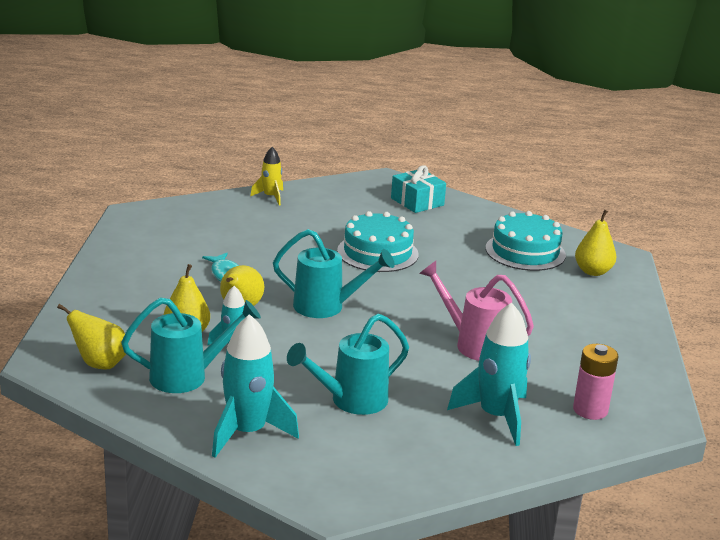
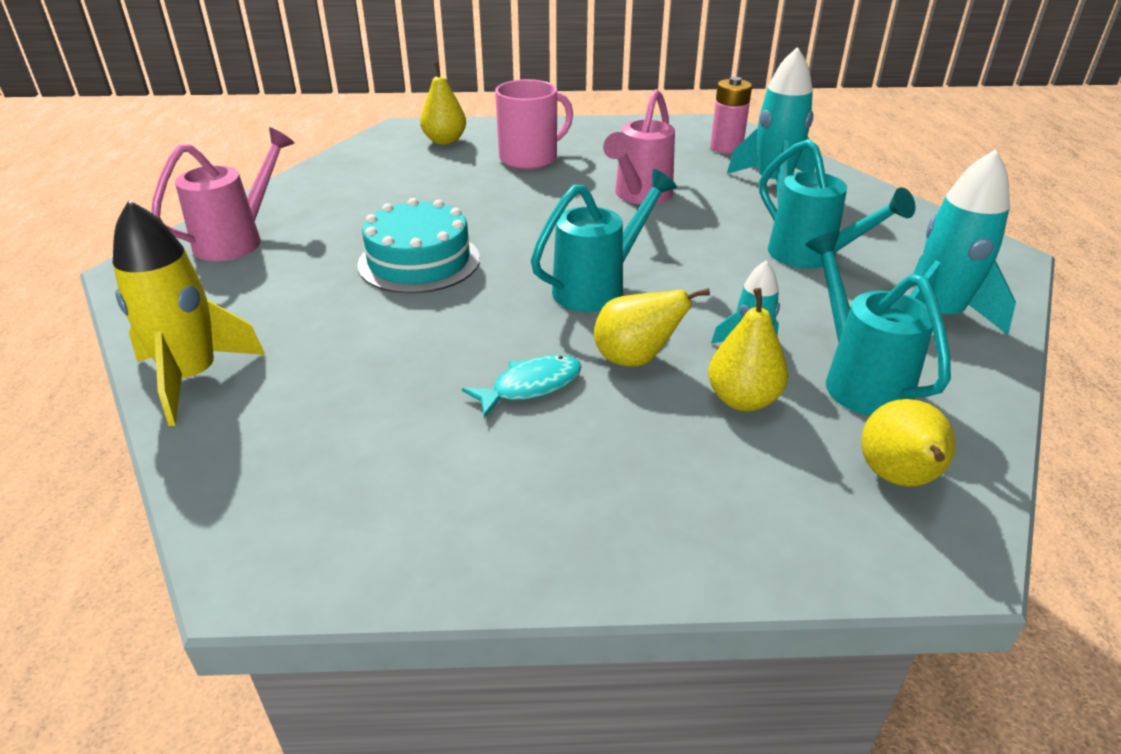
camera: 95 degrees left, 10 degrees up
yellow rocket [250,147,283,206] -> yellow rocket [113,200,265,426], size x1.77
turquoise watering can [273,229,395,318] -> turquoise watering can turned 45 degrees clockwise [531,169,677,312]
turquoise gift [391,165,446,213] -> pink watering can [151,127,294,261]
turquoise cake [486,211,566,271] -> none
none -> pink mug [495,79,573,170]

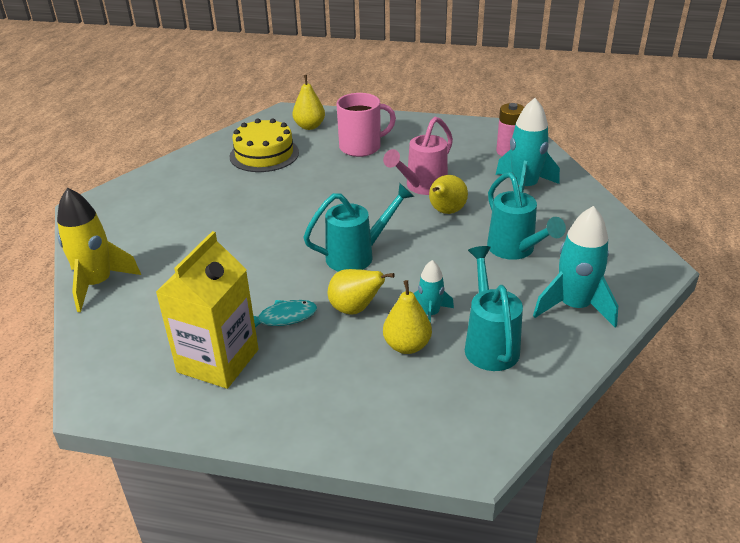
camera: 15 degrees right, 0 degrees up
pink watering can [151,127,294,261] -> none
turquoise cake [358,198,480,294] -> none
yellow pear [861,399,956,487] -> yellow pear moved to [429,175,468,214]
none -> yellow carton [156,231,259,389]
none -> yellow cake [229,118,299,172]

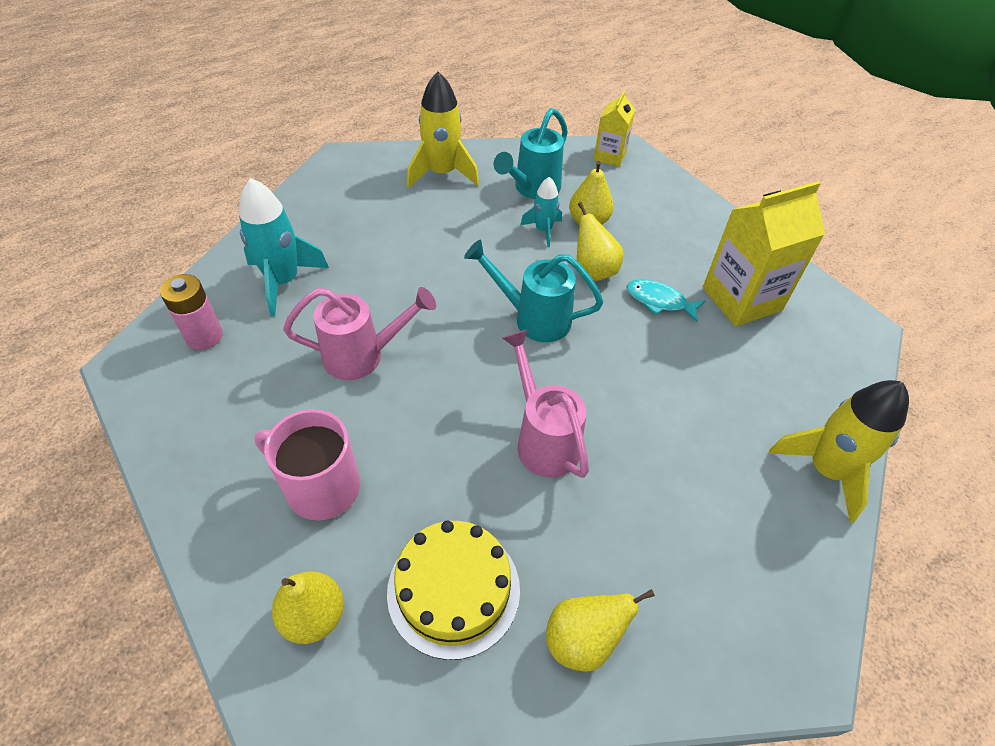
camera: 140 degrees left, 15 degrees up
yellow pear [429,175,468,214] -> yellow pear moved to [546,589,655,672]
turquoise watering can [487,172,566,260] -> none
turquoise rocket [533,206,618,327] -> yellow rocket [407,72,479,188]
none -> pink watering can [502,330,589,478]
none -> yellow carton [594,91,635,167]

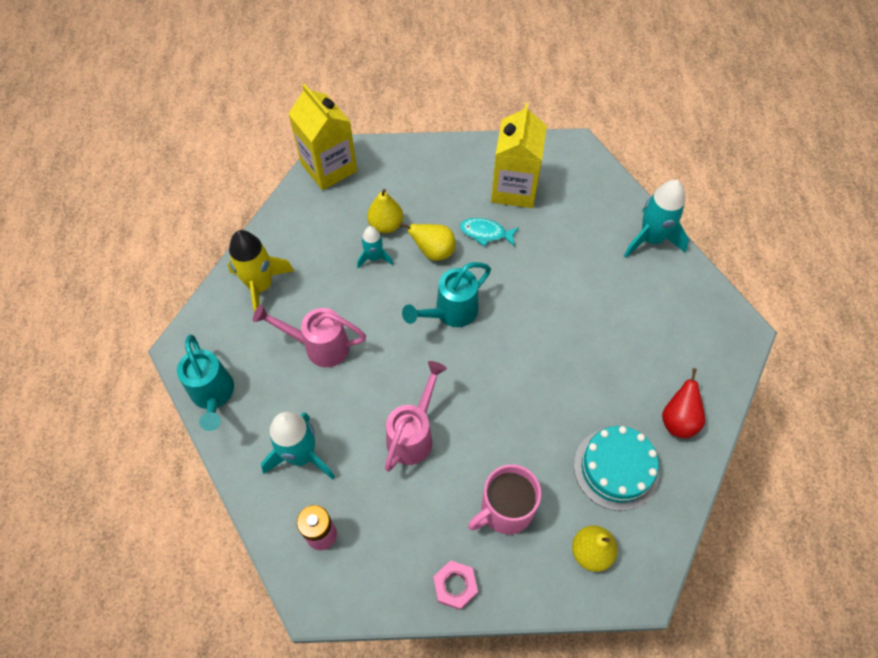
camera: 55 degrees left, 10 degrees up
yellow cake [387,521,520,660] -> turquoise cake [574,426,659,511]
turquoise watering can [493,108,568,199] -> turquoise watering can moved to [177,334,234,431]
pink watering can [502,330,589,478] -> pink watering can moved to [253,304,366,367]
yellow pear [546,589,655,672] -> red pear [662,368,705,438]
yellow carton [594,91,635,167] -> yellow carton [288,84,357,190], size x1.76
turquoise fish [627,279,705,322] -> turquoise fish turned 45 degrees clockwise [460,218,519,247]
yellow rocket [769,380,909,523] -> turquoise rocket [624,180,689,257]
none -> pink nut [433,560,478,610]

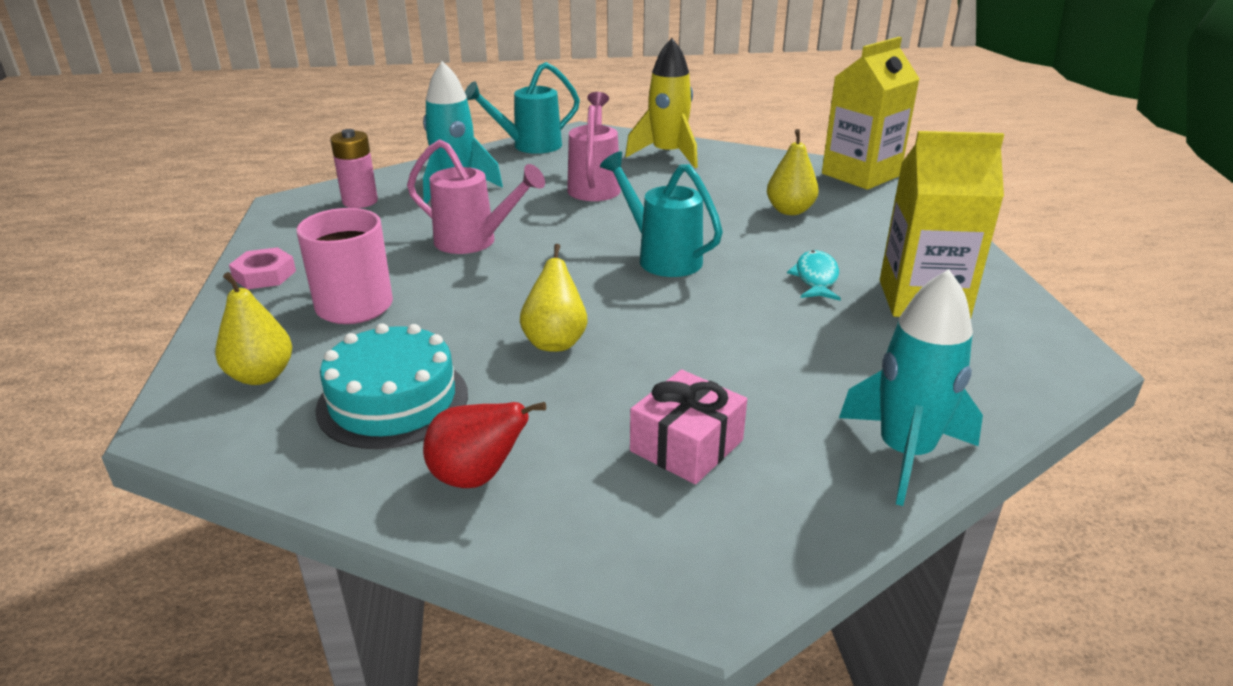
camera: 85 degrees right, 30 degrees down
turquoise rocket [357,226,393,268] -> none
yellow pear [400,223,456,261] -> yellow pear moved to [520,244,587,352]
none -> pink gift [630,370,747,484]

